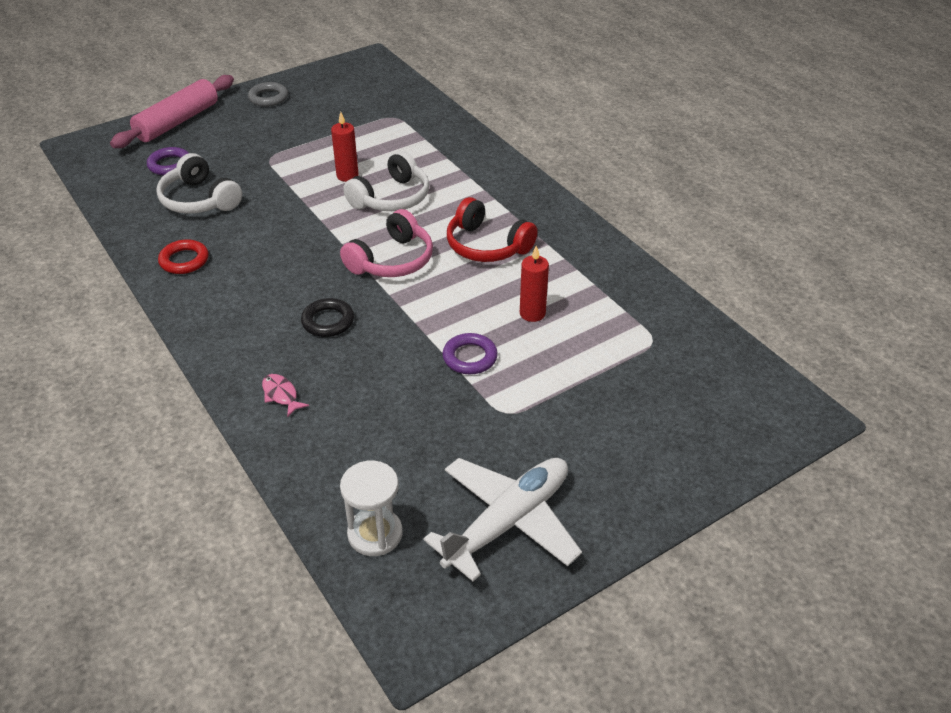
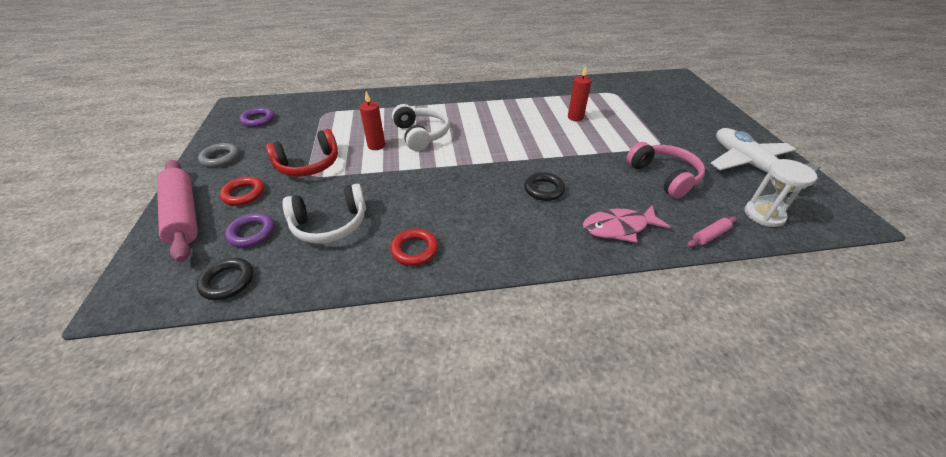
camera: 65 degrees left, 0 degrees up
pink fish [262,374,309,417] -> pink fish [583,205,671,243], size x1.76
pink headphones [340,209,433,277] -> pink headphones moved to [627,142,705,198]
purple ring [442,333,498,374] -> purple ring moved to [239,107,275,127]
red headphones [447,197,538,262] -> red headphones moved to [266,129,338,177]
none -> black ring [197,258,254,300]
none -> red ring [220,177,265,206]
none -> pink rolling pin [687,216,737,247]

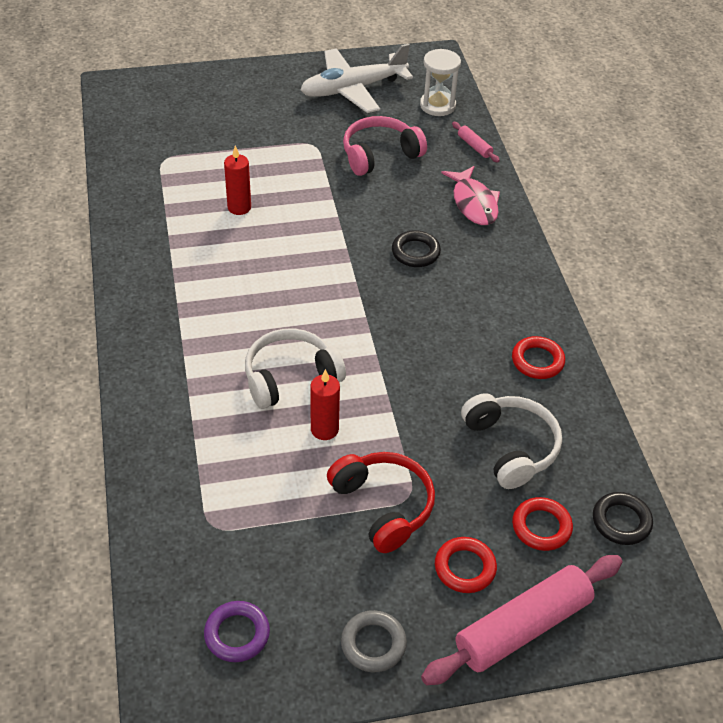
camera: 95 degrees left, 5 degrees up
purple ring [225,213,275,247] -> red ring [512,497,573,551]

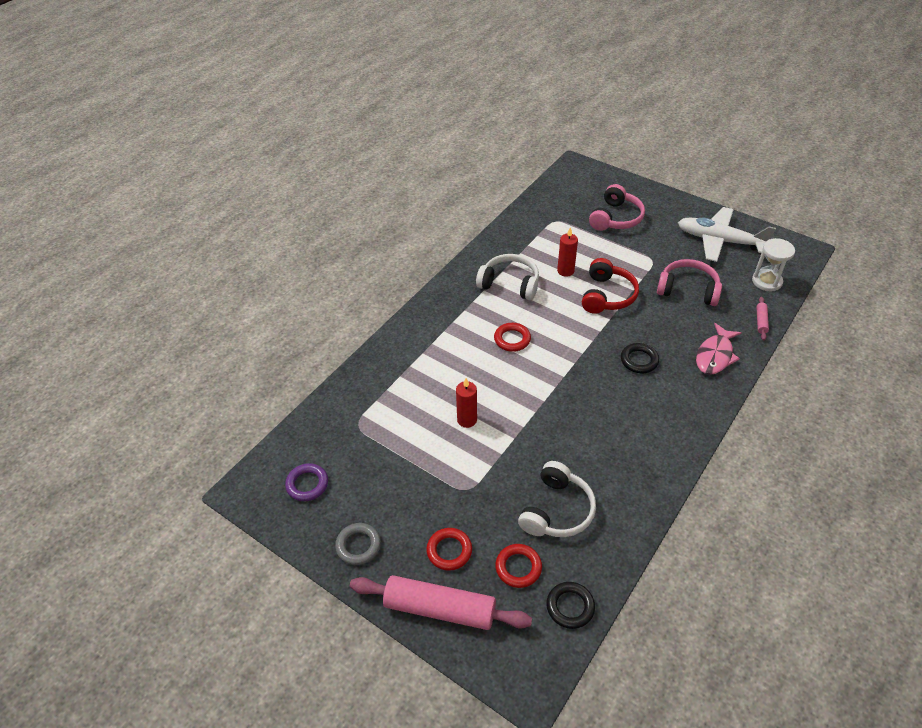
camera: 50 degrees right, 0 degrees up
white headphones [245,328,346,409] -> white headphones moved to [476,254,539,300]
red headphones [327,452,435,553] -> red headphones moved to [582,258,639,314]
red ring [512,336,565,379] -> red ring moved to [494,323,531,352]
none -> pink headphones [589,184,645,231]

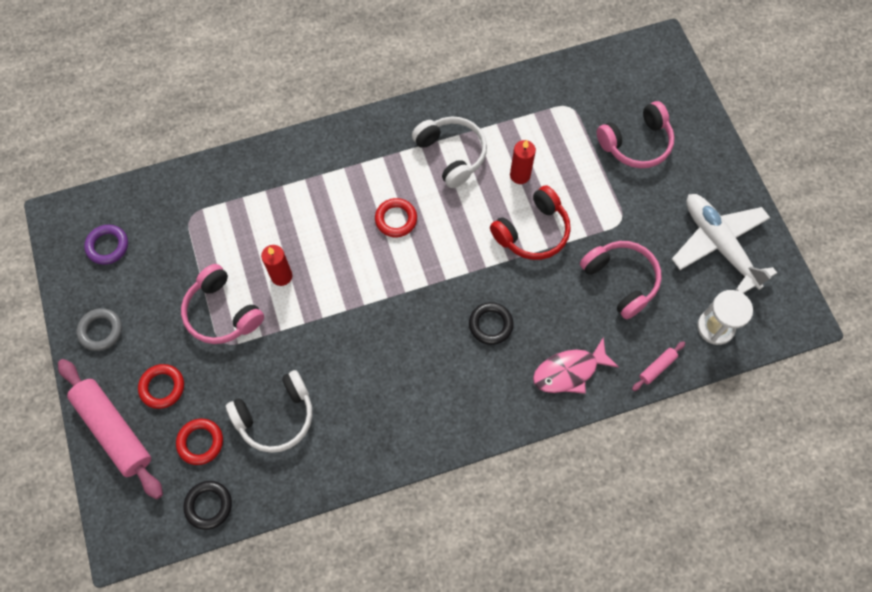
camera: 35 degrees right, 20 degrees up
none -> pink headphones [181,264,264,344]

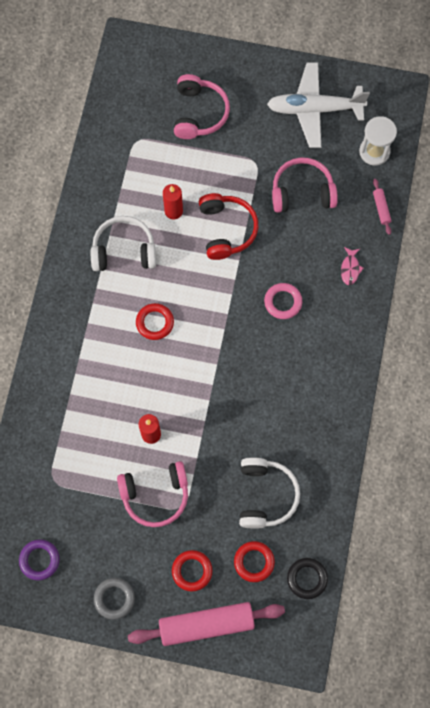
camera: 60 degrees left, 5 degrees up
black ring [469,302,514,345] -> pink ring [264,283,302,319]
pink fish [533,337,619,394] -> pink fish [341,247,363,285], size x0.57

